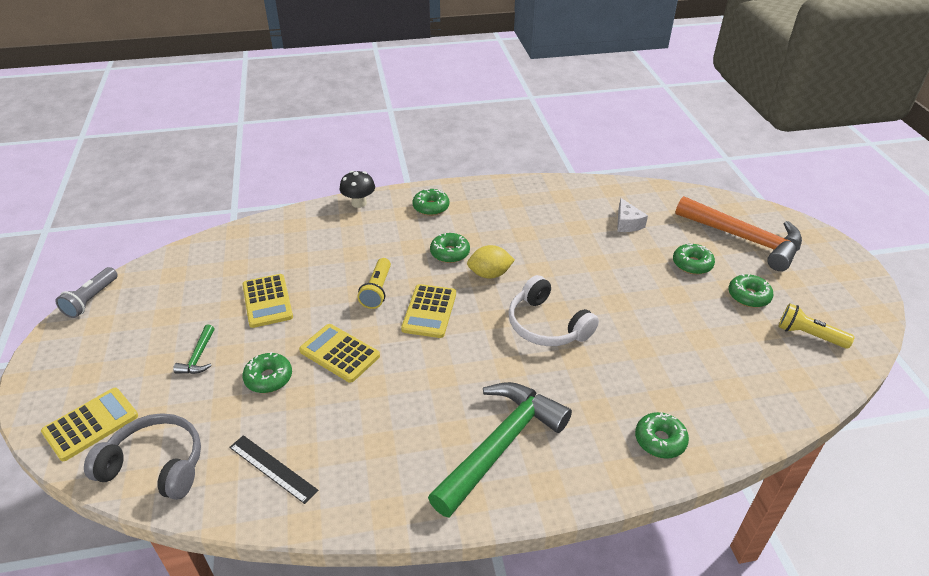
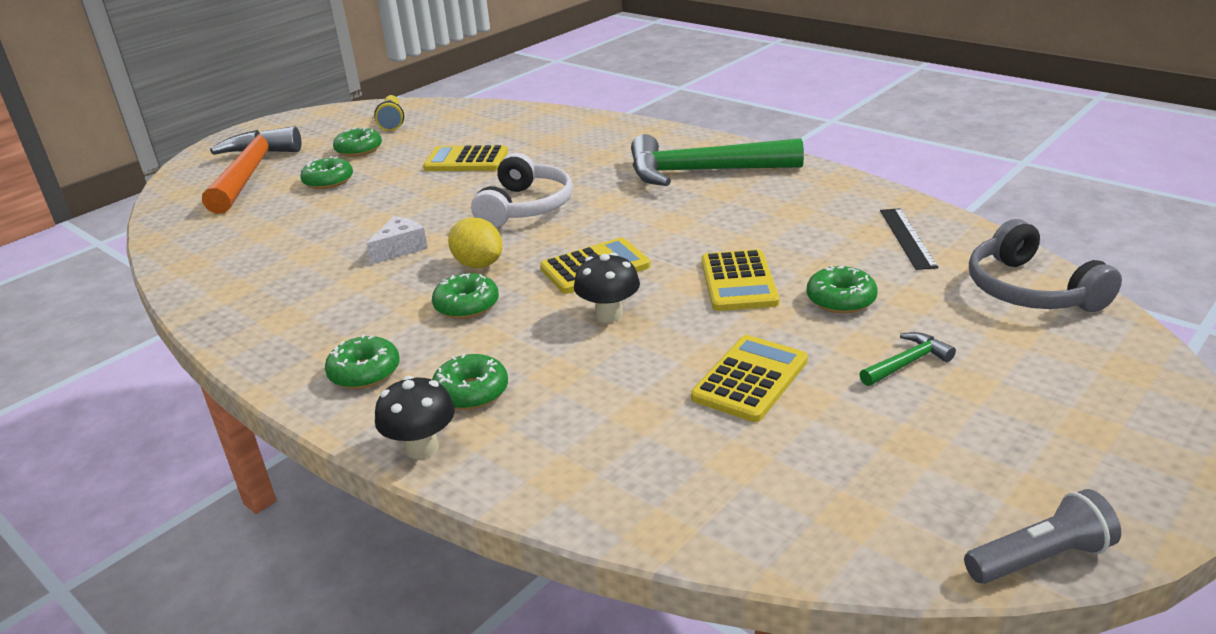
camera: 125 degrees left, 10 degrees down
yellow calculator [41,388,138,461] -> yellow calculator moved to [423,145,508,171]
yellow flashlight [357,258,391,309] -> black mushroom [574,252,640,322]
white cheese [617,198,648,232] -> white cheese moved to [366,216,428,264]
green donut [635,412,689,459] -> green donut moved to [432,354,508,410]

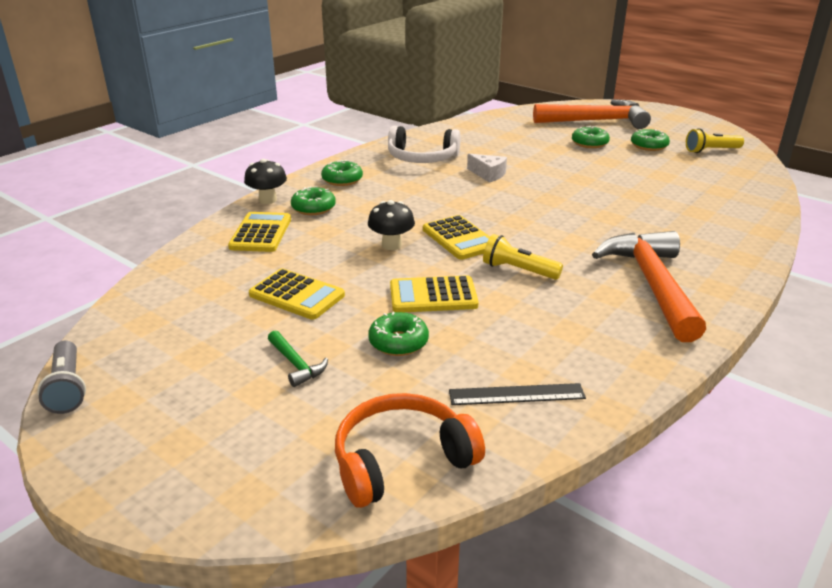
camera: 85 degrees right, 0 degrees up
yellow calculator [423,145,508,171] -> yellow calculator moved to [228,212,291,252]
green donut [432,273,499,319] -> none
yellow lemon [448,218,503,268] -> none
white headphones [471,153,573,228] -> white headphones moved to [388,126,461,163]
green hammer [631,134,804,186] -> orange hammer [592,231,706,342]
grey headphones [969,219,1122,312] -> orange headphones [335,393,485,508]
none -> yellow flashlight [483,234,563,280]

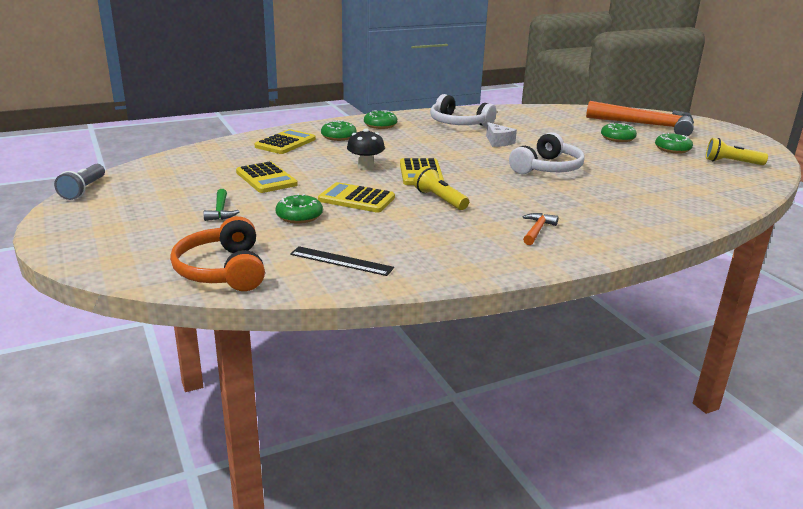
camera: 25 degrees right, 5 degrees down
black mushroom [244,159,287,204] -> none
orange headphones [335,393,485,508] -> orange headphones turned 105 degrees counterclockwise [170,216,265,291]
orange hammer [592,231,706,342] -> orange hammer [523,213,559,245], size x0.42
none -> white headphones [509,132,585,174]

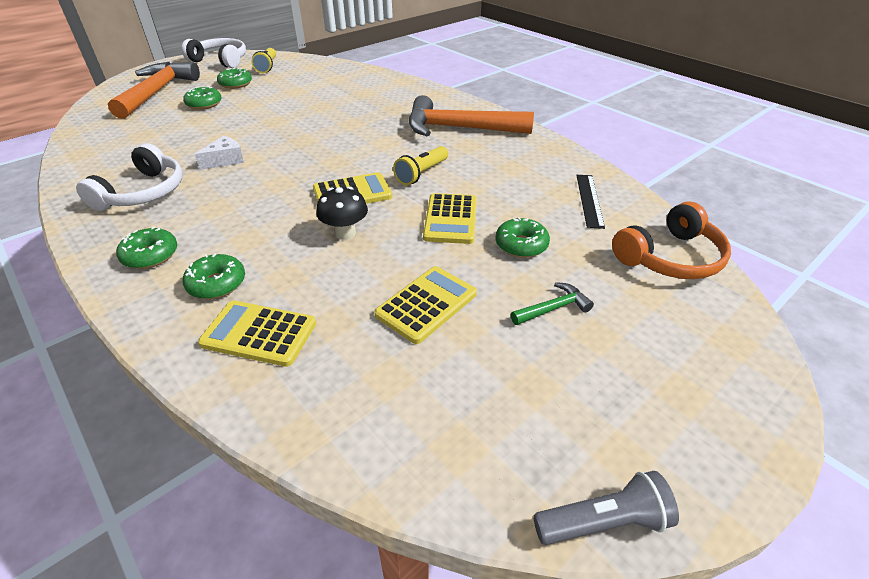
camera: 105 degrees left, 15 degrees up
white headphones [509,132,585,174] -> white headphones moved to [181,38,246,68]
orange hammer [523,213,559,245] -> orange hammer [409,95,534,136], size x2.41

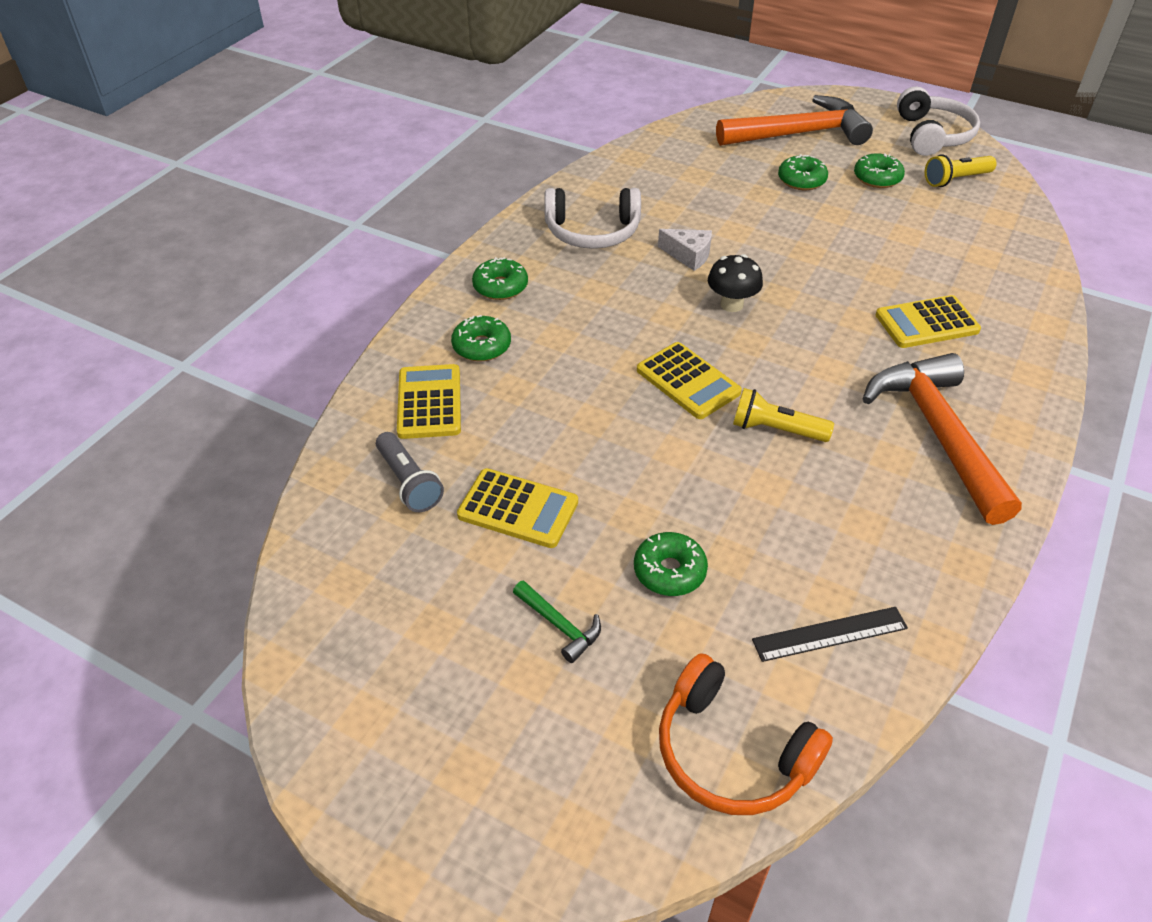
camera: 70 degrees right, 5 degrees up
black mushroom [317,186,368,240] -> black mushroom moved to [708,254,763,312]
yellow calculator [423,193,477,244] -> yellow calculator moved to [875,295,981,348]
grey flashlight [533,471,679,545] -> grey flashlight moved to [376,432,444,512]

